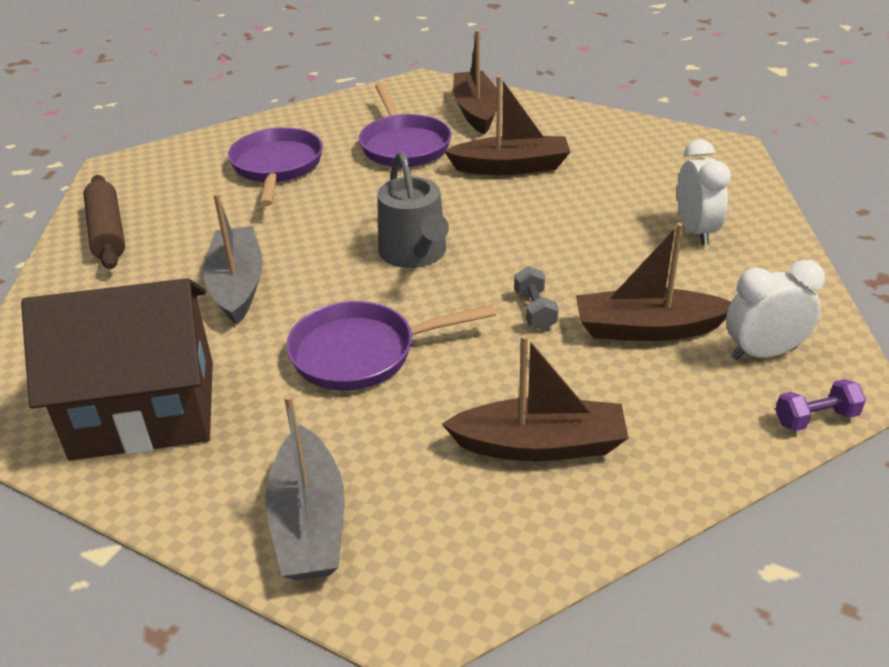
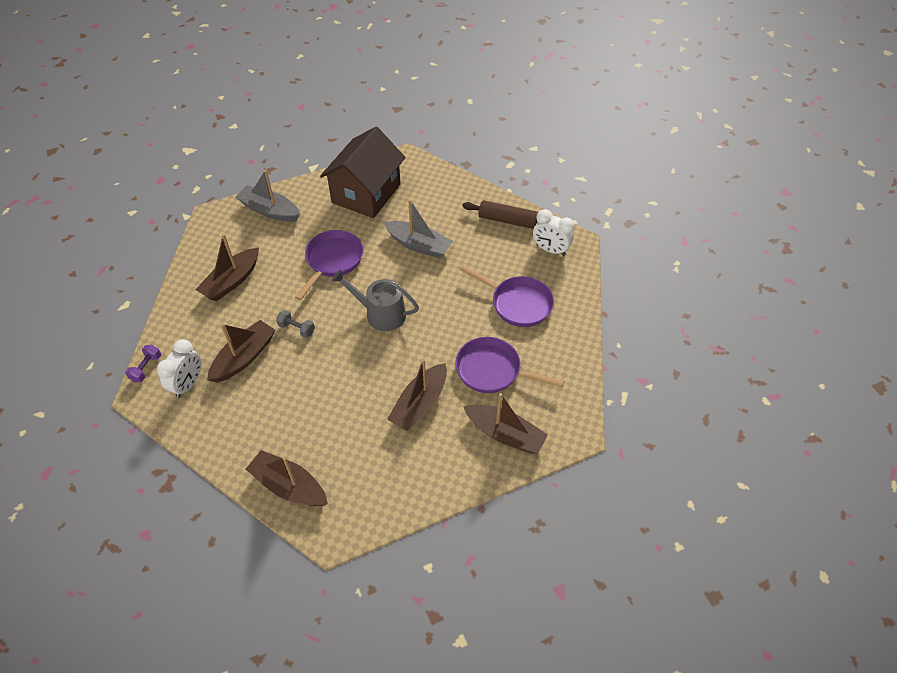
camera: 125 degrees right, 15 degrees up
white clock [677,139,731,245] -> white clock moved to [533,209,575,256]
none -> brown boat [246,450,328,506]

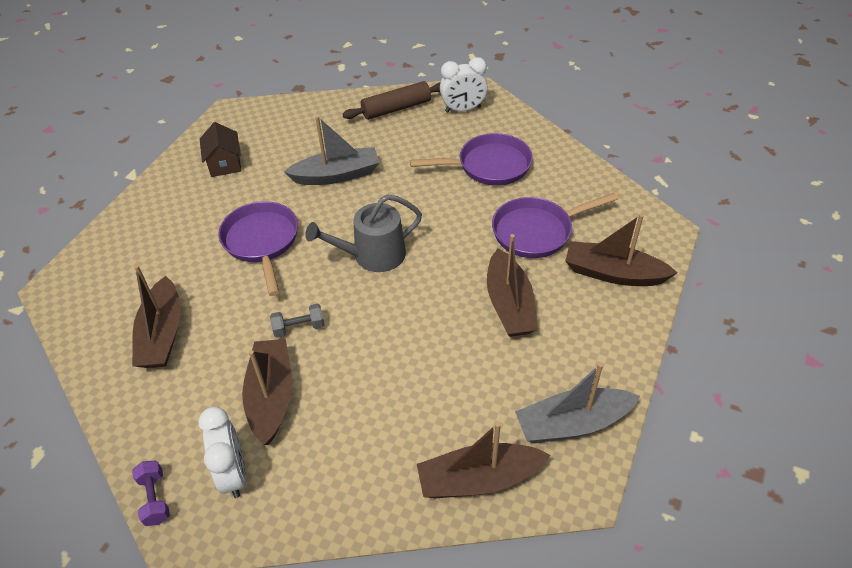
camera: 40 degrees left, 5 degrees down
grey boat [236,170,300,222] -> grey boat moved to [515,363,640,443]
brown house [320,127,406,218] -> brown house [200,122,241,177], size x0.47
brown boat [463,393,548,454] -> brown boat turned 150 degrees counterclockwise [565,214,678,286]

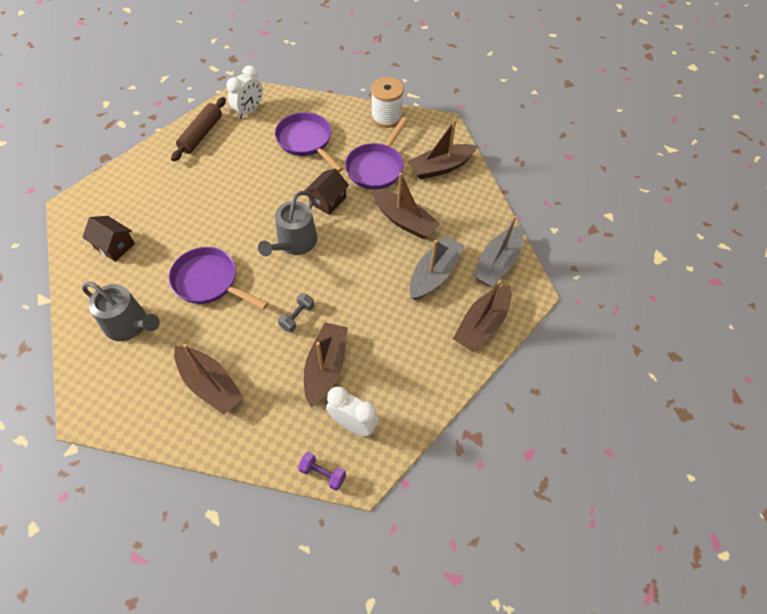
camera: 45 degrees left, 10 degrees up
brown boat [242,339,292,445] -> brown boat turned 60 degrees clockwise [304,323,348,407]
grey boat [284,116,380,185] -> grey boat moved to [410,236,464,300]
purple pan [410,133,533,186] -> purple pan turned 75 degrees counterclockwise [275,112,343,172]
none -> grey watering can [82,282,160,341]
none -> brown house [304,168,349,215]
none -> white spool [371,77,404,128]

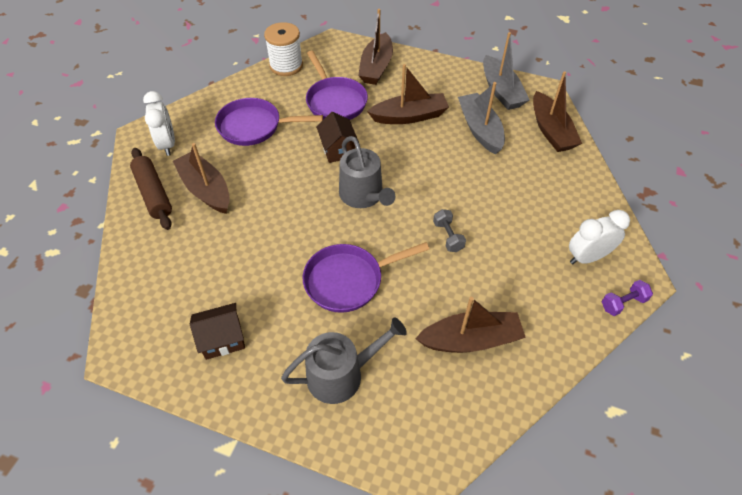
camera: 50 degrees left, 5 degrees down
brown boat [304,323,348,407] -> brown boat moved to [173,143,230,214]

